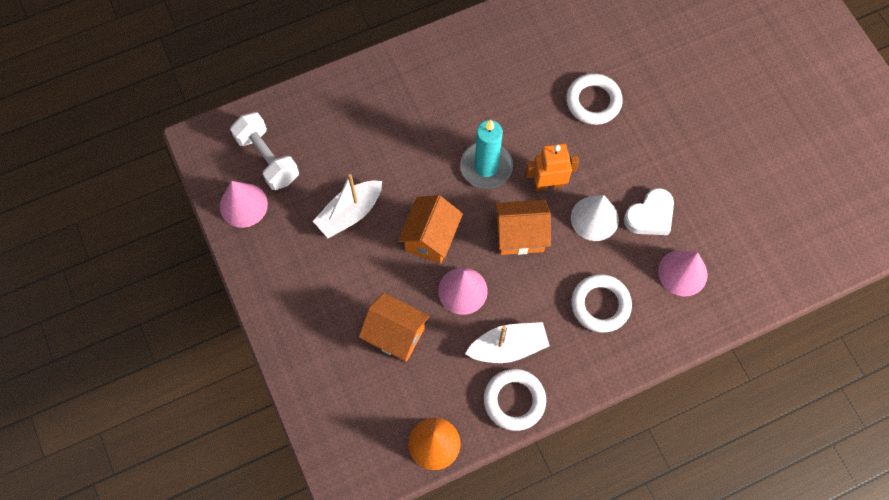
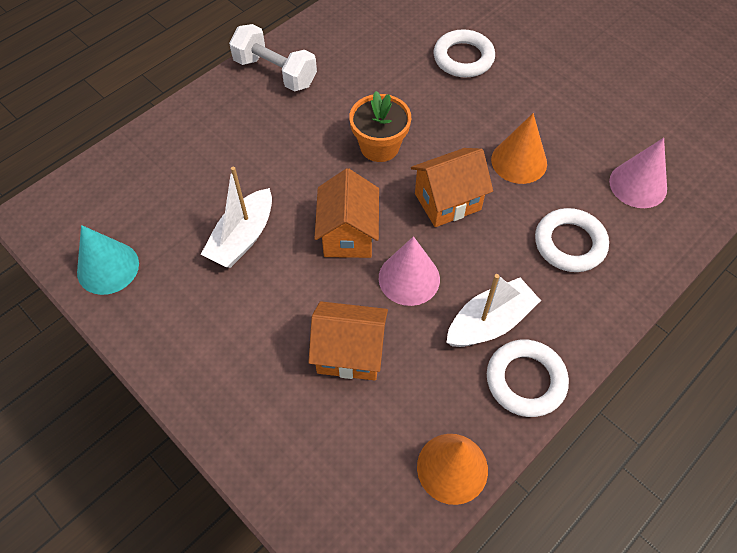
camera: 20 degrees left, 10 degrees down
pink cone [220,181,268,228] -> turquoise cone [77,225,139,295]
white dumbbell [230,112,299,190] -> white dumbbell moved to [229,24,317,92]
turquoise candle [460,120,513,189] -> orange flower pot [349,91,411,162]
orange robot [525,143,579,191] -> none
white cone [571,195,619,241] -> orange cone [491,113,547,184]
white heart [624,188,674,235] -> none

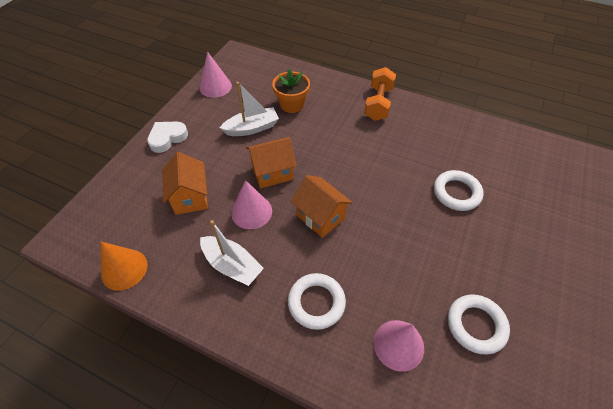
camera: 70 degrees right, 5 degrees down
turquoise cone [77,225,139,295] -> pink cone [200,52,232,98]
white boat [201,167,272,268] -> white boat turned 150 degrees clockwise [220,82,279,136]
white dumbbell [229,24,317,92] -> orange dumbbell [364,67,396,121]
orange flower pot [349,91,411,162] -> orange flower pot moved to [272,69,310,113]
white ring [487,340,569,417] -> white ring moved to [448,295,510,354]
orange cone [491,113,547,184] -> none
none -> white heart [147,122,188,153]

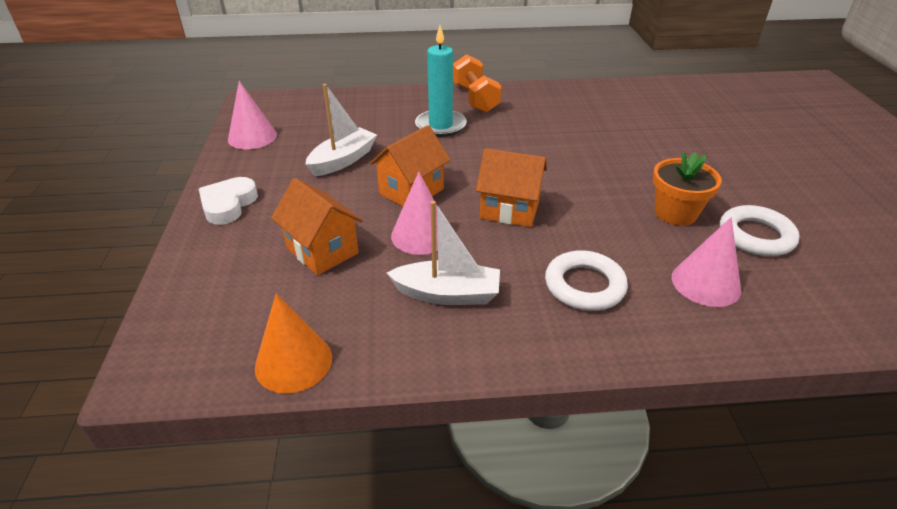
camera: 30 degrees left, 15 degrees down
orange flower pot [272,69,310,113] -> orange flower pot moved to [653,151,722,226]
white ring [434,170,484,211] -> none
none -> turquoise candle [415,25,467,137]

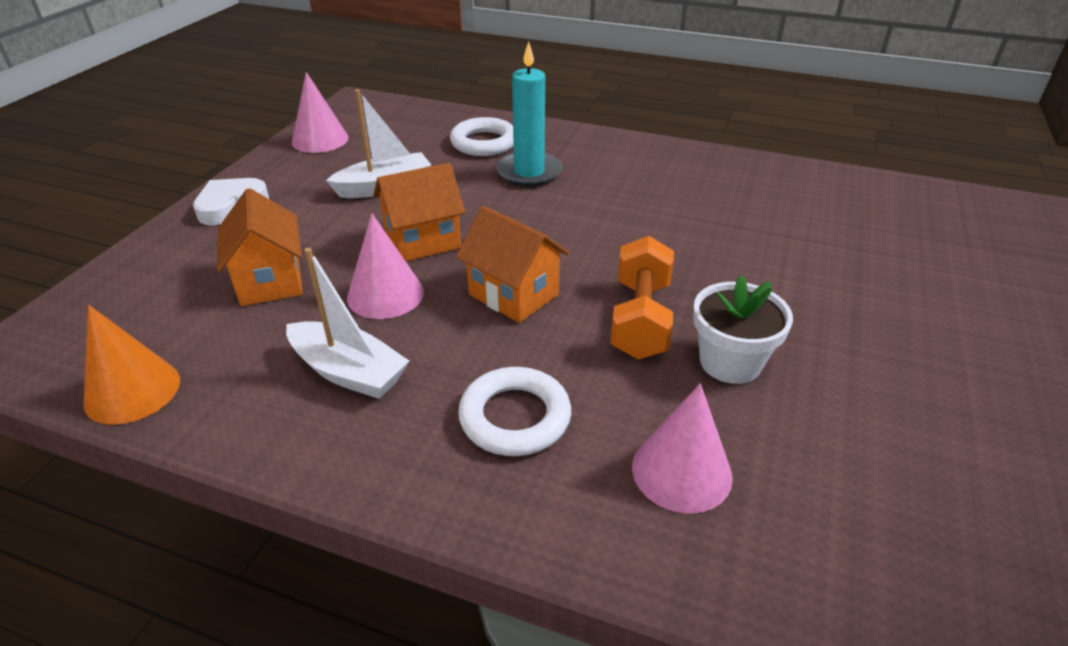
camera: 25 degrees right, 0 degrees up
orange dumbbell [453,54,501,113] -> orange dumbbell moved to [610,236,674,359]
orange flower pot [653,151,722,226] -> white flower pot [693,275,793,384]
white ring [720,205,800,256] -> white ring moved to [450,117,514,156]

